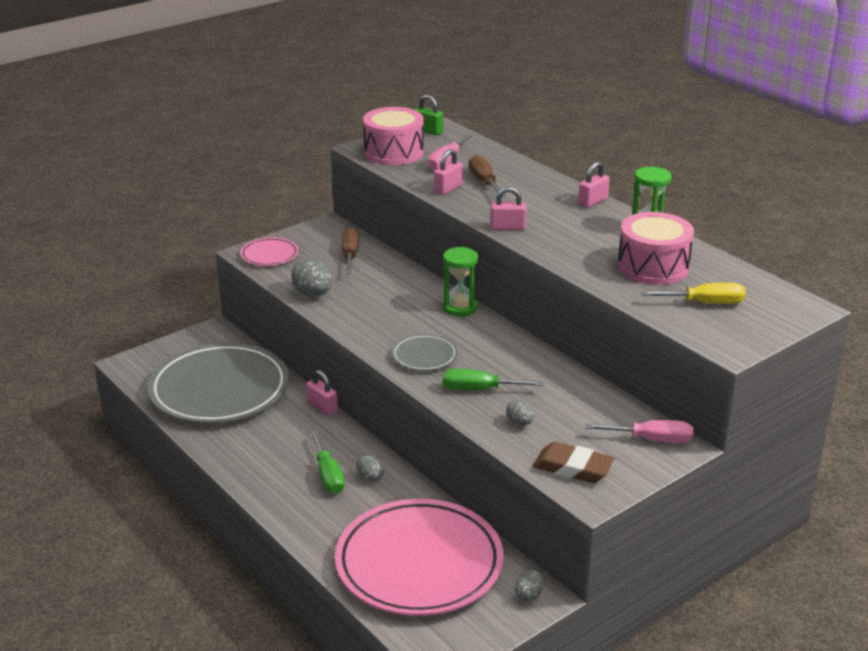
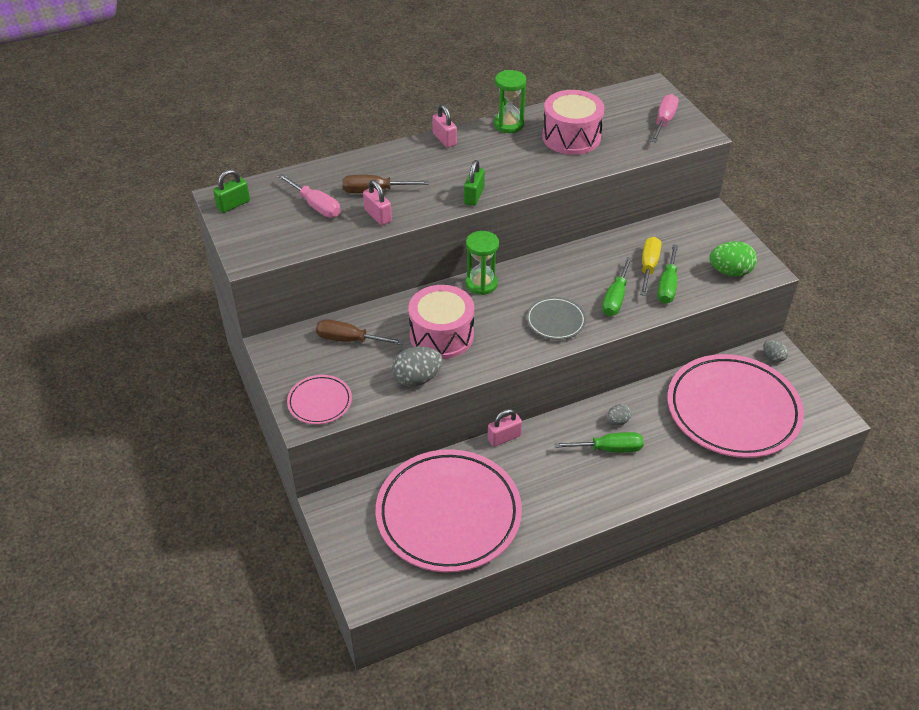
camera: 75 degrees left, 15 degrees up
grey plate [148,343,289,424] -> pink plate [376,449,522,572]
pink drum [363,107,424,165] -> pink drum moved to [408,285,474,359]
pink padlock [490,187,527,230] -> green padlock [464,160,485,206]
grey egg [506,399,534,426] -> green screwdriver [657,244,678,304]
brown eraser [533,442,614,483] -> green egg [709,241,757,277]
pink screwdriver [585,420,693,443] -> pink screwdriver moved to [651,94,679,142]
yellow screwdriver [641,283,746,304] -> yellow screwdriver moved to [640,237,661,296]

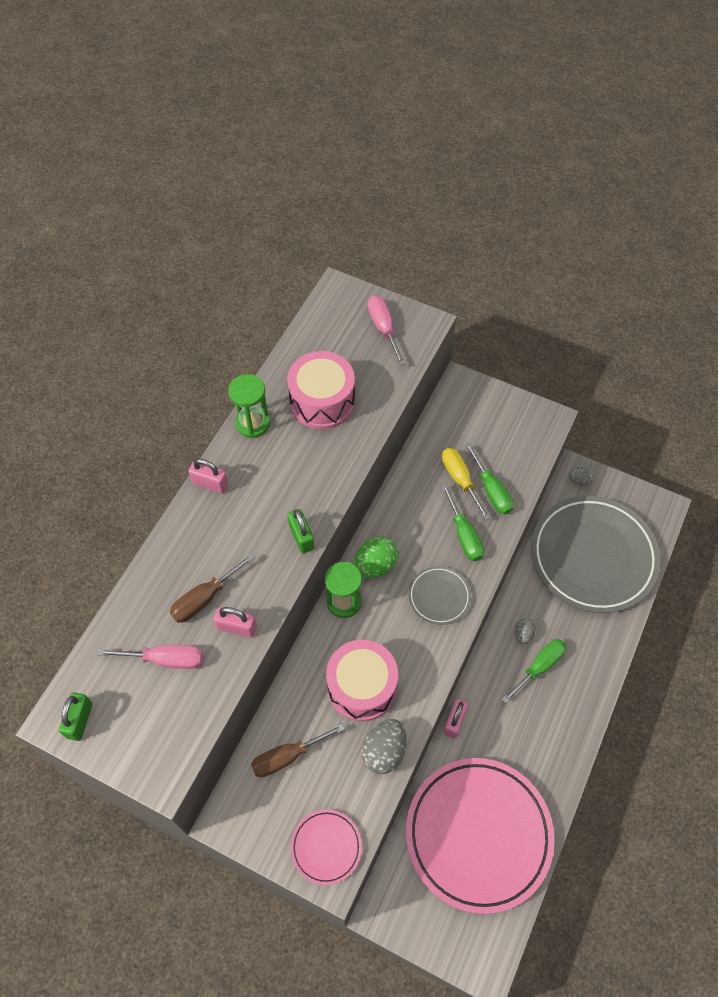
camera: 40 degrees left, 15 degrees up
pink plate [667,354,804,458] -> grey plate [531,496,661,613]
green egg [709,241,757,277] -> green egg moved to [353,536,399,578]

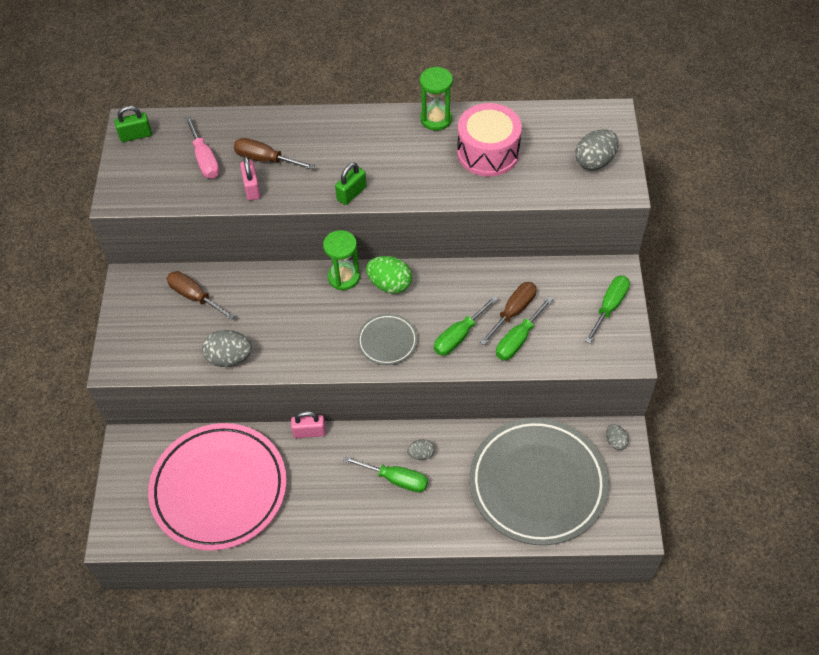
camera: 65 degrees right, 5 degrees down
pink padlock [188,459,228,493] -> none
pink plate [291,809,362,885] -> none
pink drum [326,640,398,721] -> none
pink screwdriver [368,295,406,365] -> grey egg [575,129,619,170]
yellow screwdriver [442,448,490,520] -> brown screwdriver [480,282,537,345]
none -> green screwdriver [585,276,630,343]

